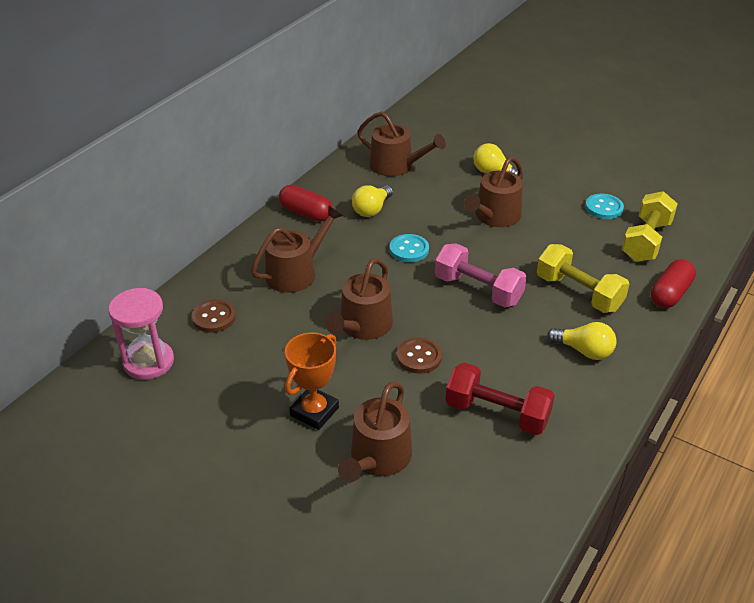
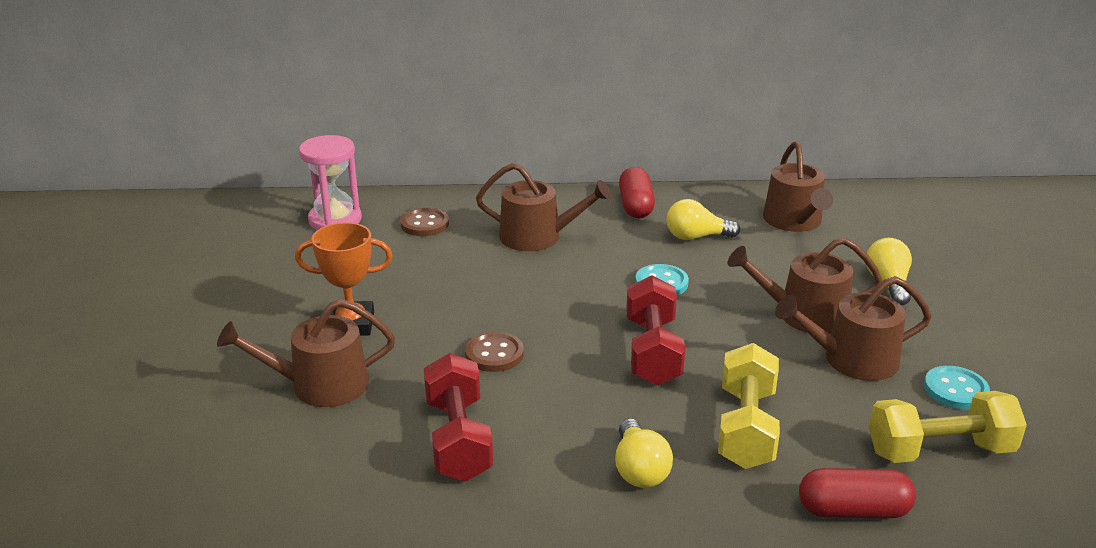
camera: 55 degrees right, 10 degrees down
brown watering can [325,258,393,340] -> brown watering can moved to [775,276,932,381]
pink dumbbell [435,243,527,308] -> red dumbbell [626,275,686,385]

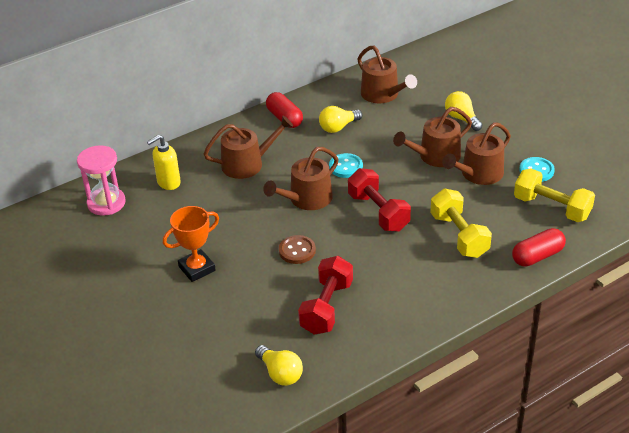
camera: 30 degrees left, 10 degrees up
brown watering can [217,299,395,407] -> brown watering can moved to [263,147,339,210]
brown button [400,208,449,236] -> yellow soap dispenser [147,135,181,190]
red dumbbell [424,353,493,482] -> red dumbbell turned 60 degrees clockwise [298,256,353,335]
yellow light bulb [615,418,673,488] -> yellow light bulb moved to [255,345,303,386]
yellow dumbbell [869,391,1027,463] -> yellow dumbbell turned 75 degrees clockwise [514,169,595,222]

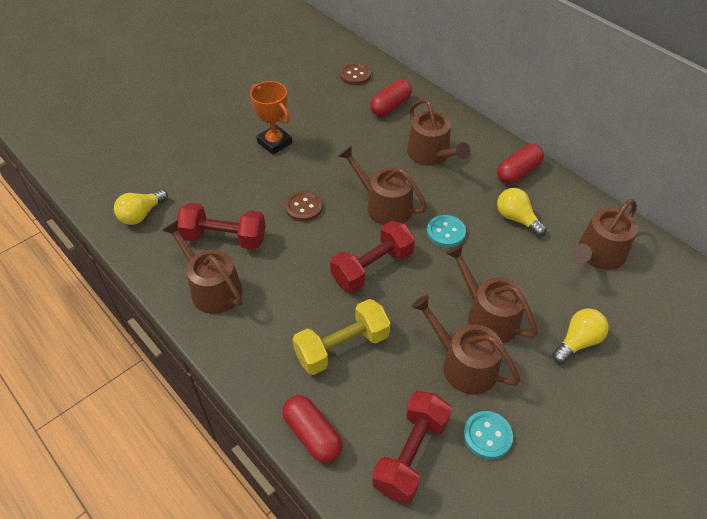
camera: 80 degrees right, 10 degrees up
pink hourglass [77,145,126,216] -> brown button [340,63,371,85]
yellow soap dispenser [147,135,181,190] -> red capsule [370,80,412,117]
yellow dumbbell [514,169,595,222] -> red dumbbell [372,391,452,504]
none -> brown watering can [162,220,242,314]

